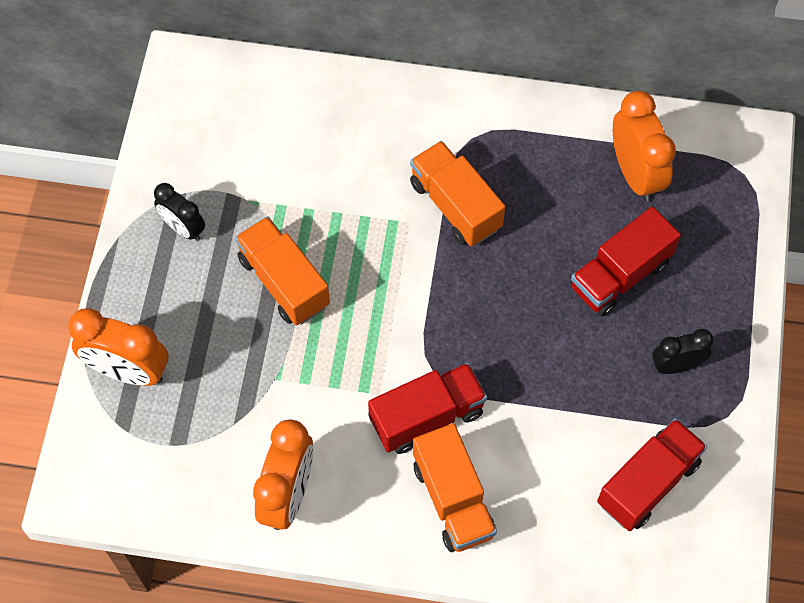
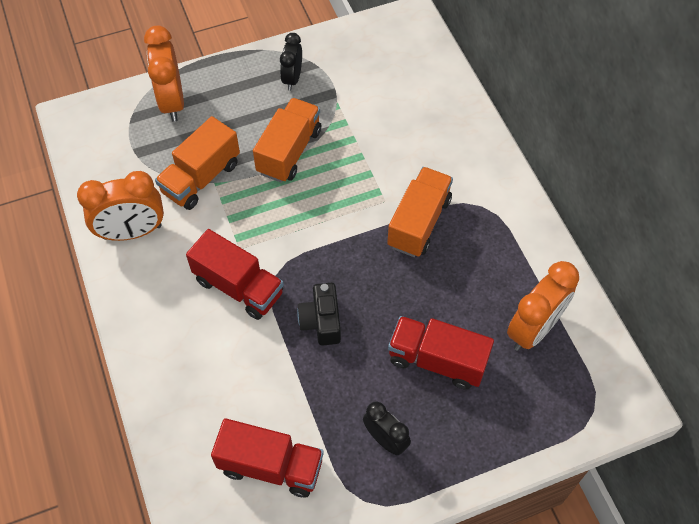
camera: 60 degrees right, 5 degrees down
orange truck [413,423,497,552] -> orange truck moved to [155,116,240,210]
none -> black camera [297,283,341,346]

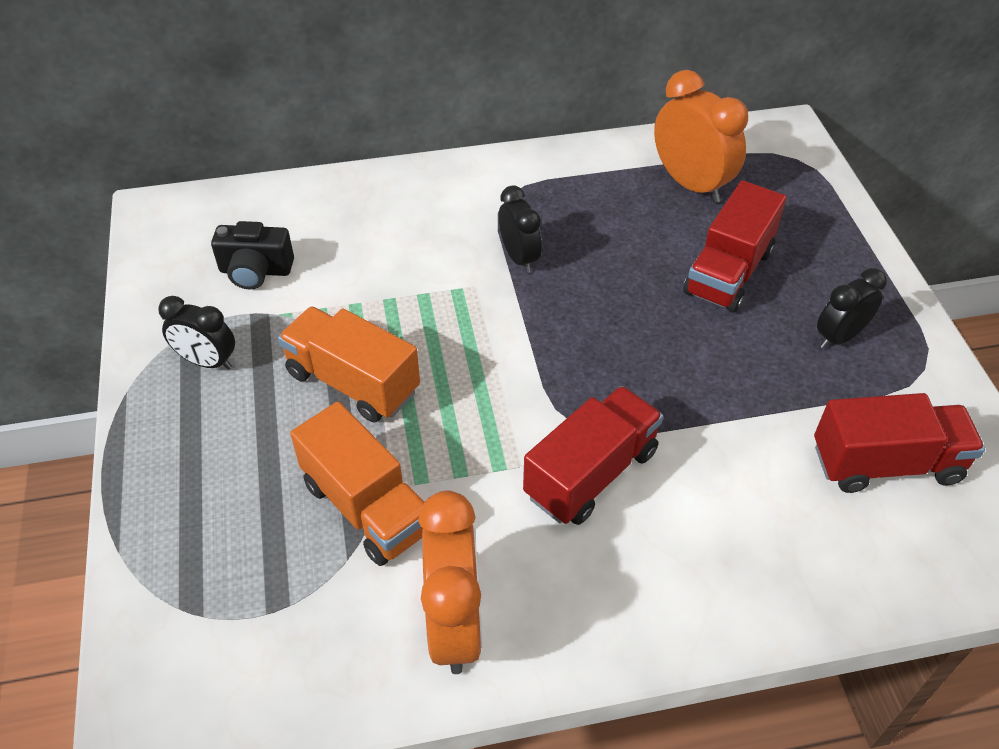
camera: 80 degrees left, 10 degrees down
orange clock [144,25,184,122] -> none
red truck [211,418,324,497] -> red truck turned 60 degrees clockwise [814,393,985,493]
black camera [297,283,341,346] -> black camera moved to [211,221,294,289]
orange truck [387,167,453,257] -> black clock [499,185,542,273]

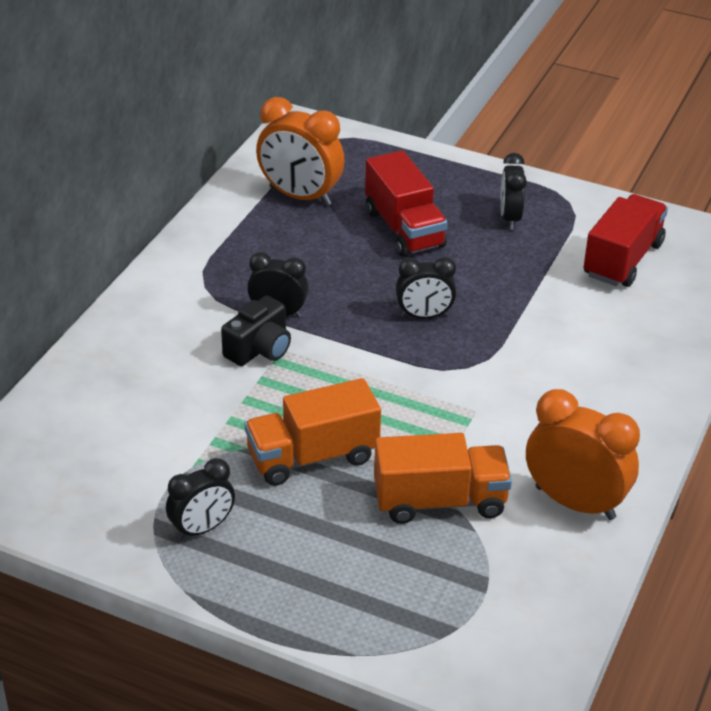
camera: 55 degrees left, 10 degrees down
black camera [211,221,294,289] -> black camera moved to [221,295,291,366]
red truck [523,386,663,525] -> none
orange clock [654,70,748,203] -> orange clock turned 150 degrees counterclockwise [256,97,345,206]
none -> black clock [396,257,457,319]

